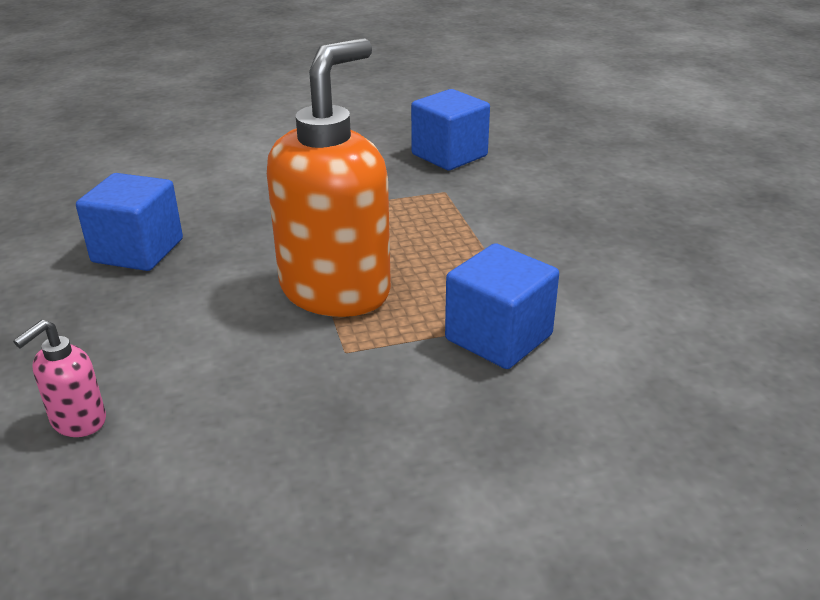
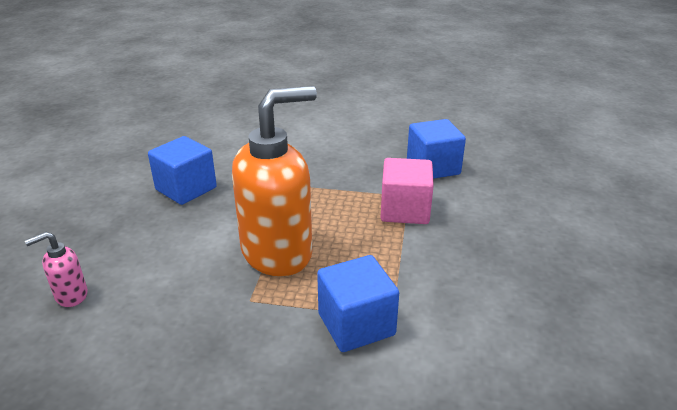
camera: 25 degrees right, 0 degrees up
none -> pink cube [381,158,434,224]

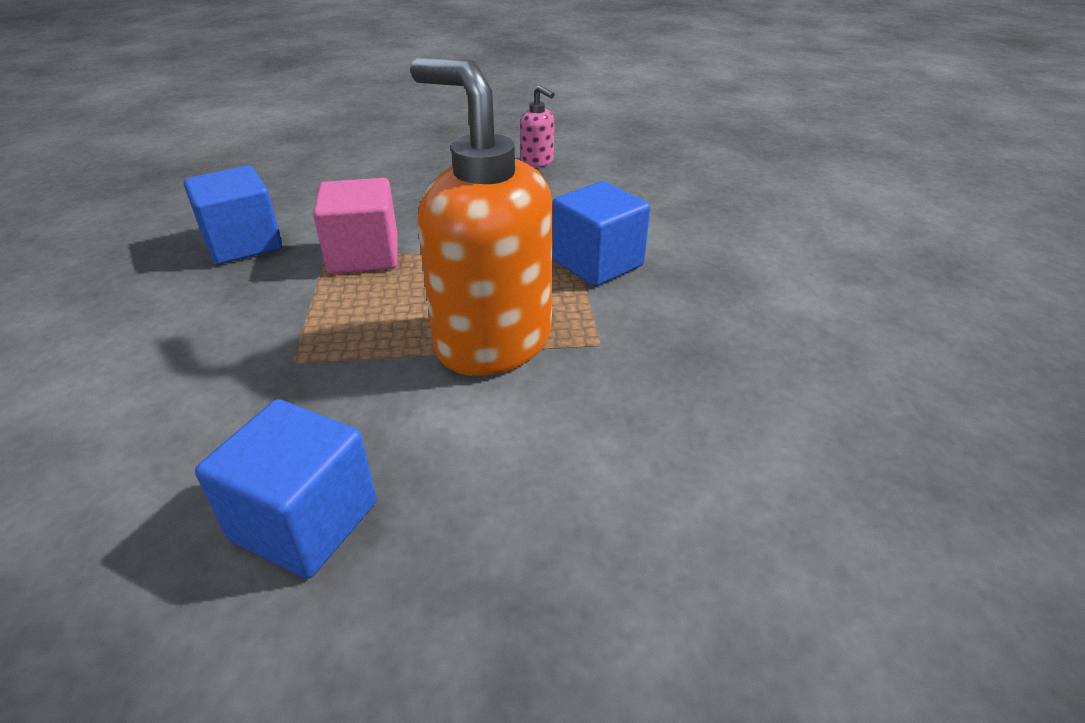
camera: 105 degrees left, 5 degrees up
pink soap dispenser [25,232,88,307] -> pink soap dispenser moved to [520,85,555,167]

